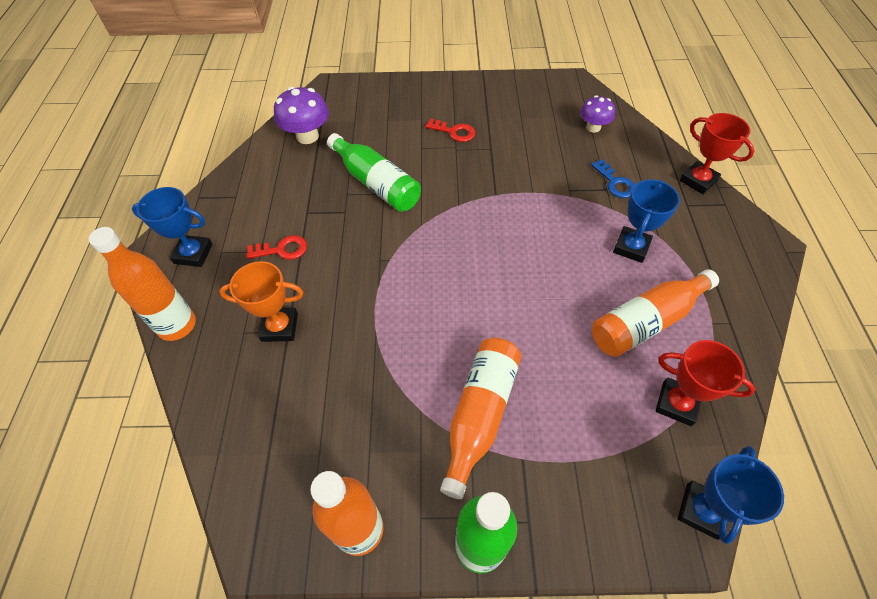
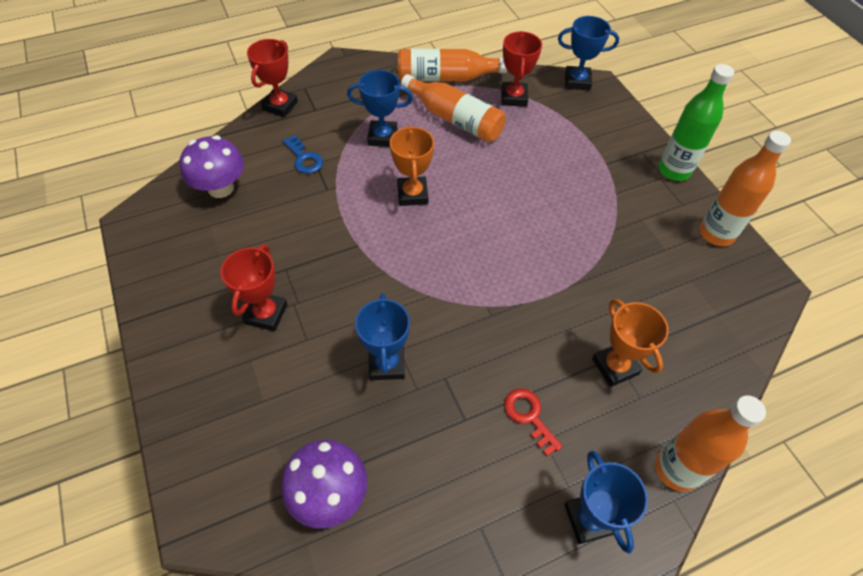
camera: 115 degrees left, 0 degrees up
green bottle [327,133,421,212] -> blue trophy [355,293,410,380]
red key [425,119,475,142] -> red trophy [220,244,287,331]
orange bottle [440,338,521,499] -> orange bottle moved to [398,49,507,82]
purple mushroom [580,95,615,132] -> purple mushroom [179,135,244,198], size x1.56
blue key [591,159,635,198] -> blue key turned 105 degrees clockwise [283,135,323,174]
none -> orange trophy [390,125,434,206]

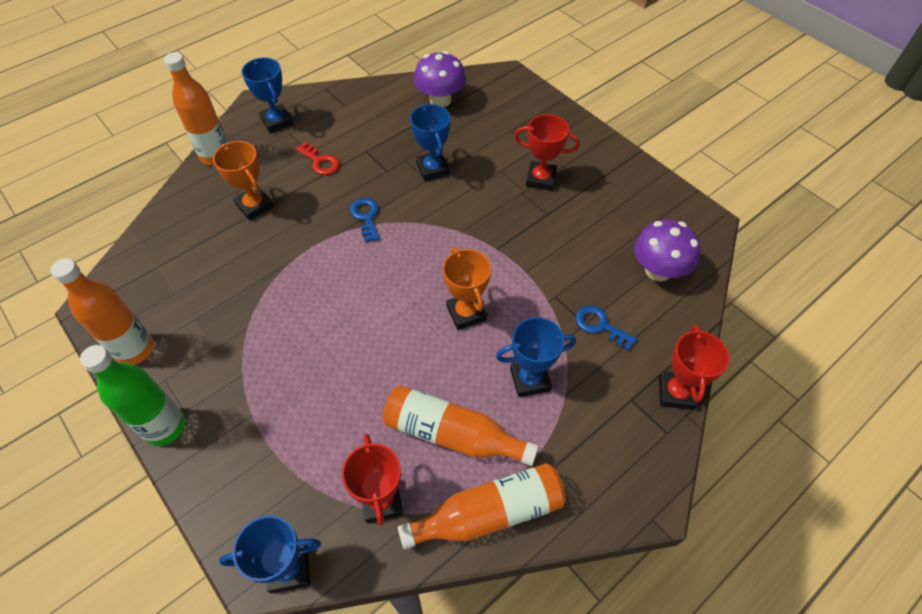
camera: 165 degrees right, 0 degrees up
red trophy [220,244,287,331] -> red trophy turned 75 degrees counterclockwise [514,114,580,191]
none -> blue key [350,198,380,243]

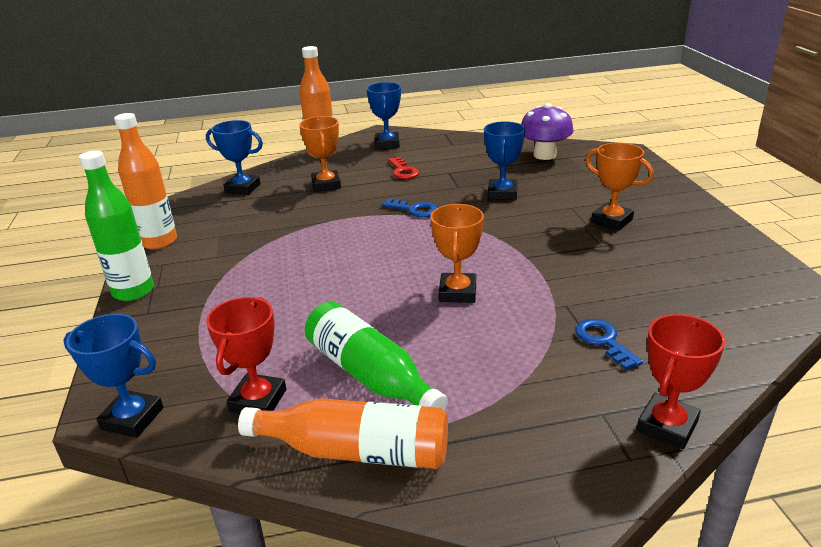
camera: 30 degrees right, 25 degrees down
blue key [350,198,380,243] -> blue key turned 105 degrees clockwise [382,198,438,217]
orange bottle [383,385,539,466] -> green bottle [305,301,448,411]
blue trophy [496,317,576,397] -> blue trophy moved to [206,120,263,195]
red trophy [514,114,580,191] -> orange trophy [585,143,654,231]
purple mushroom [634,220,700,281] -> none

